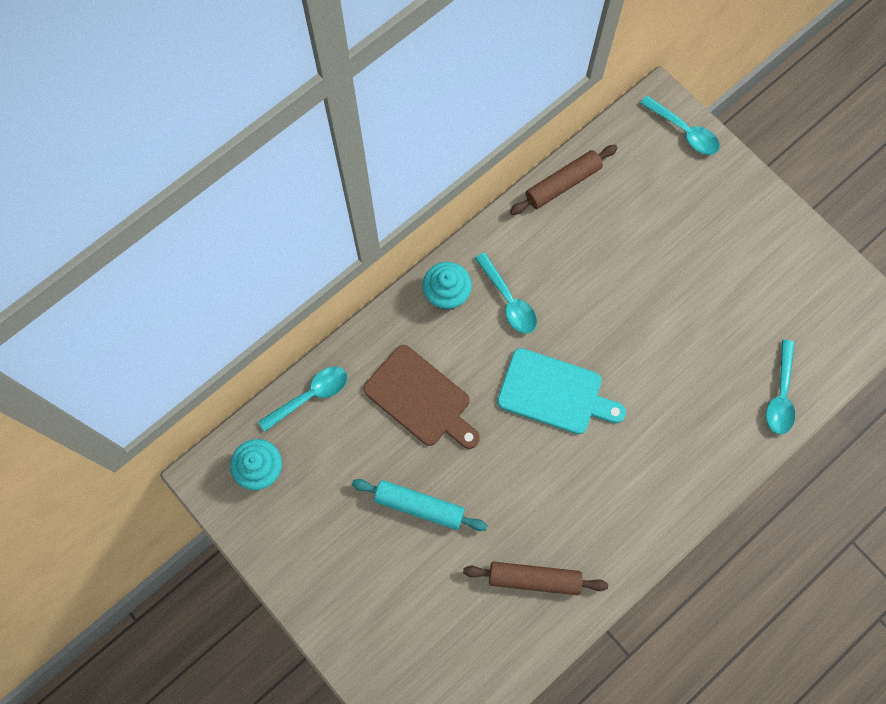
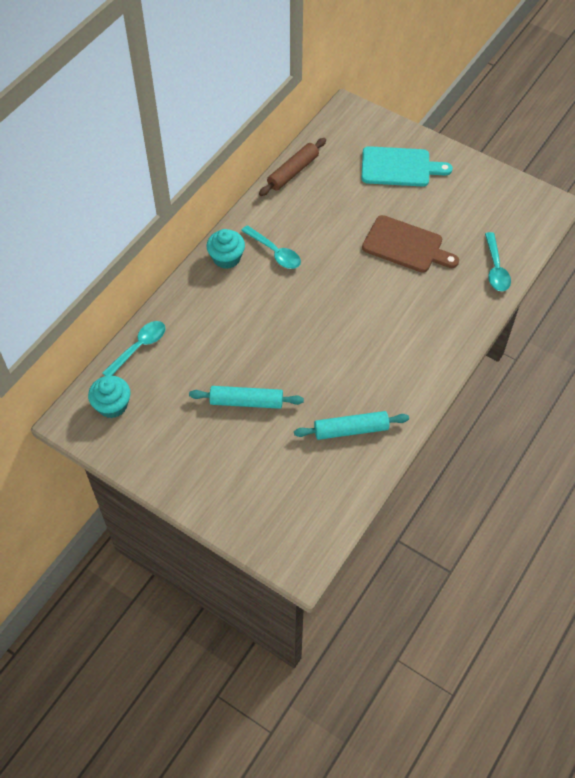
camera: 15 degrees left, 15 degrees down
brown cutting board [363,345,480,449] -> brown cutting board moved to [362,215,459,273]
brown rolling pin [463,562,608,595] -> turquoise rolling pin [294,411,409,440]
turquoise cutting board [497,348,626,434] -> turquoise cutting board moved to [361,146,453,187]
turquoise spoon [640,95,720,155] -> none

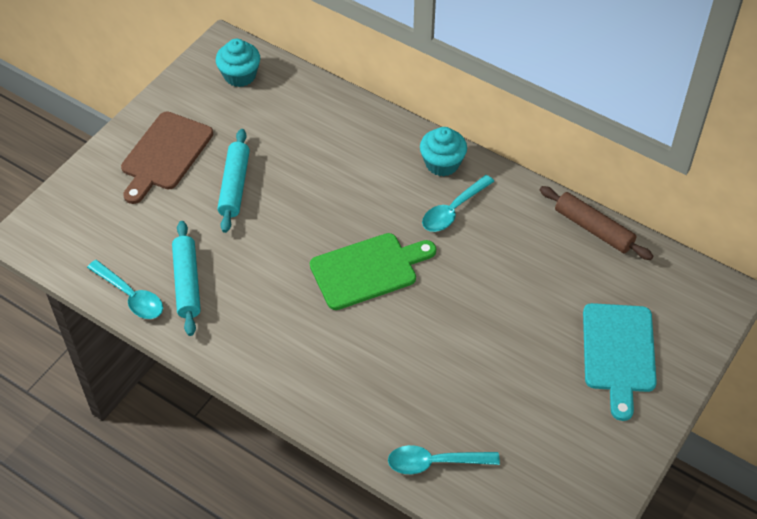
camera: 90 degrees right, 5 degrees down
turquoise spoon [102,321,166,376] -> turquoise spoon moved to [87,260,163,319]
brown cutting board [362,215,459,273] -> brown cutting board moved to [121,112,213,204]
none -> green cutting board [310,233,436,310]

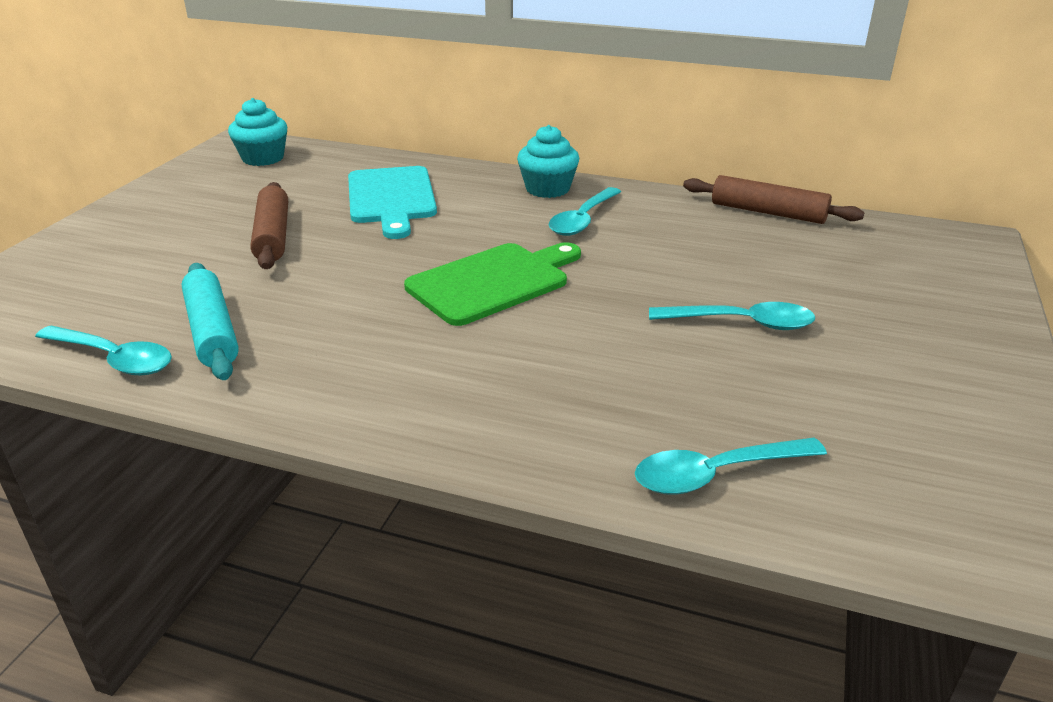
camera: 15 degrees left, 20 degrees down
brown cutting board [121,112,213,204] -> none
turquoise rolling pin [217,129,250,233] -> brown rolling pin [250,182,288,269]
turquoise cutting board [583,303,657,421] -> turquoise cutting board moved to [348,166,437,239]
none -> turquoise spoon [649,302,815,330]

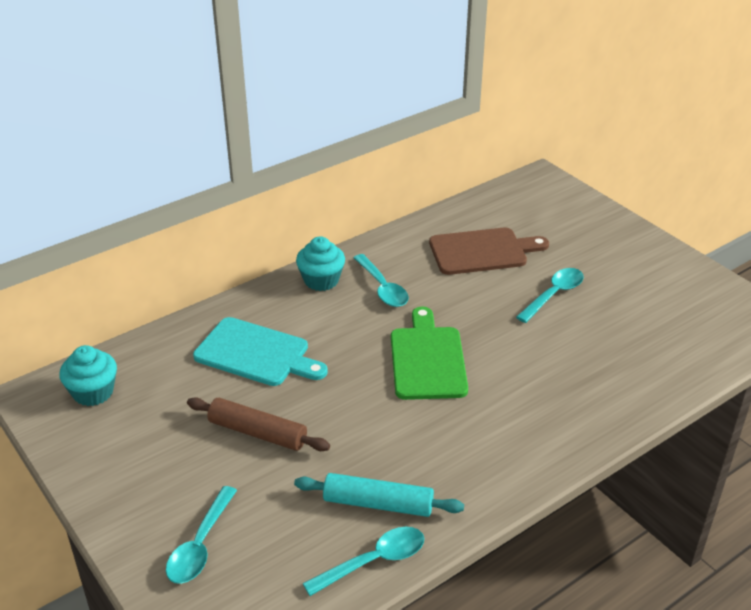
camera: 55 degrees left, 5 degrees up
turquoise spoon [635,438,827,495] -> turquoise spoon moved to [166,486,237,584]
brown rolling pin [683,175,865,224] -> none
none -> brown cutting board [429,228,549,275]

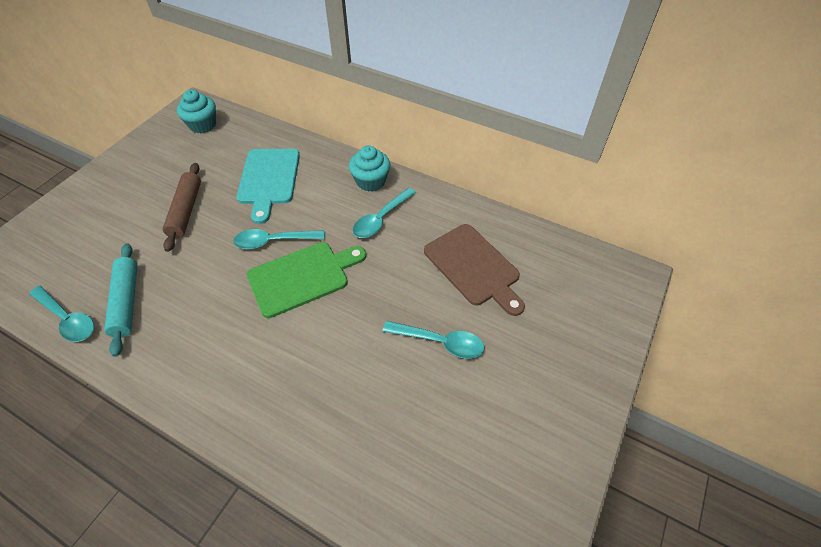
camera: 65 degrees right, 15 degrees up
turquoise spoon [166,486,237,584] -> turquoise spoon moved to [233,229,325,249]

